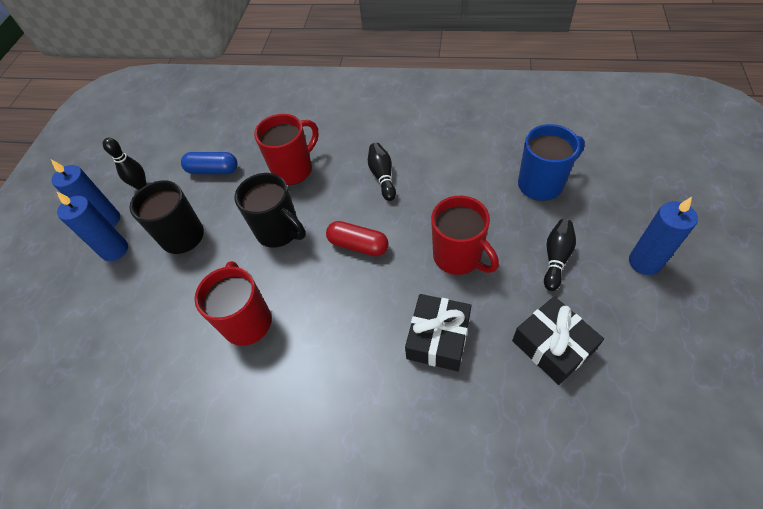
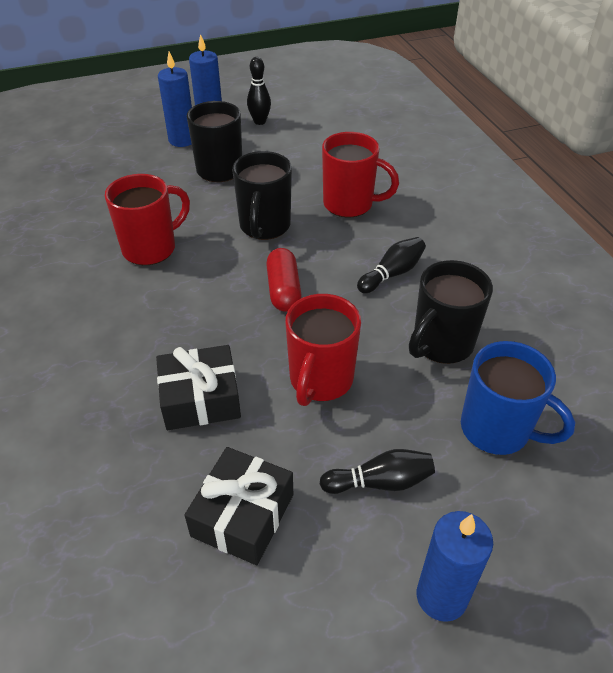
camera: 55 degrees right, 10 degrees down
blue capsule [181,152,238,174] -> none
none -> black mug [409,260,493,364]

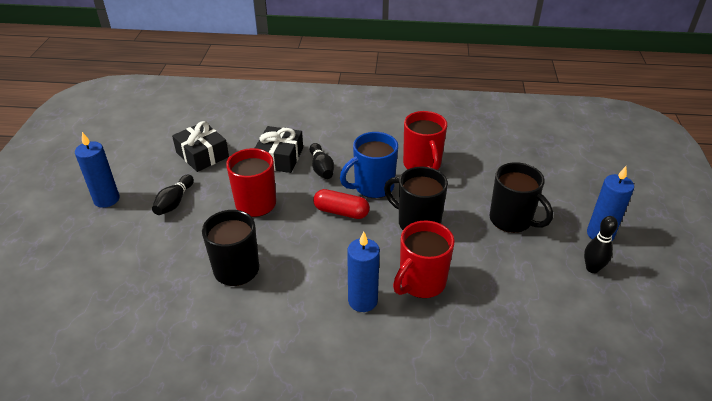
camera: 115 degrees right, 5 degrees down
blue candle [158,52,192,147] -> blue candle moved to [347,232,380,312]
black bowling pin [357,237,426,293] -> black bowling pin moved to [310,143,334,179]
blue mug [461,341,575,455] -> blue mug moved to [340,132,398,198]

